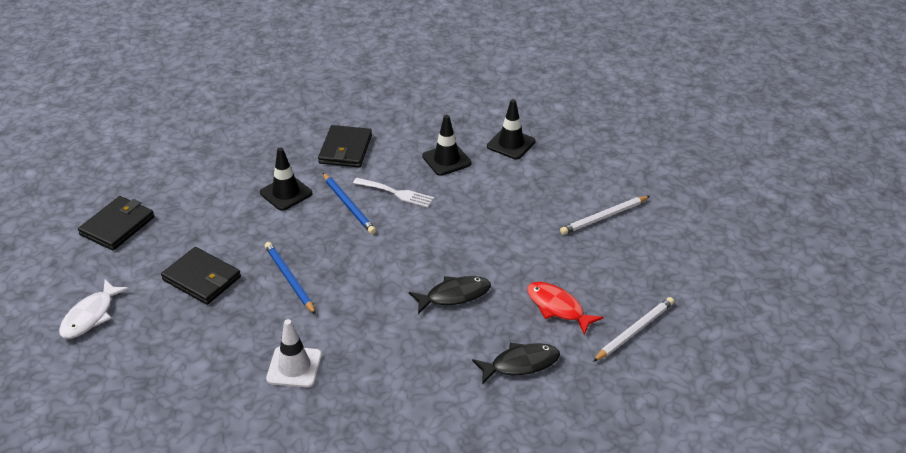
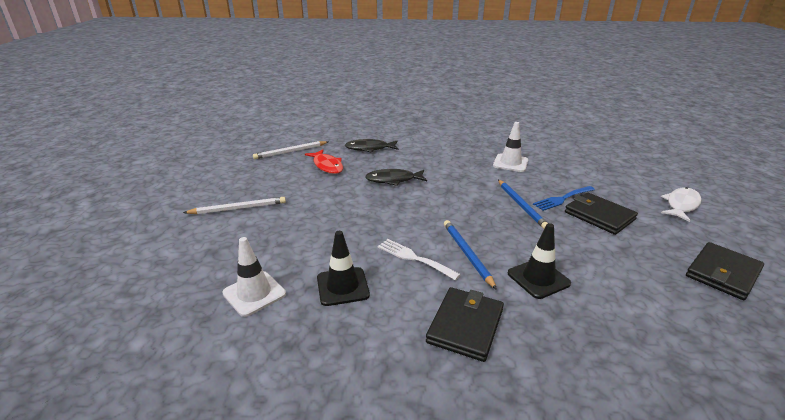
camera: 165 degrees left, 10 degrees down
black traffic cone [487,99,536,159] -> white traffic cone [222,237,286,317]
none -> blue fork [533,186,595,211]

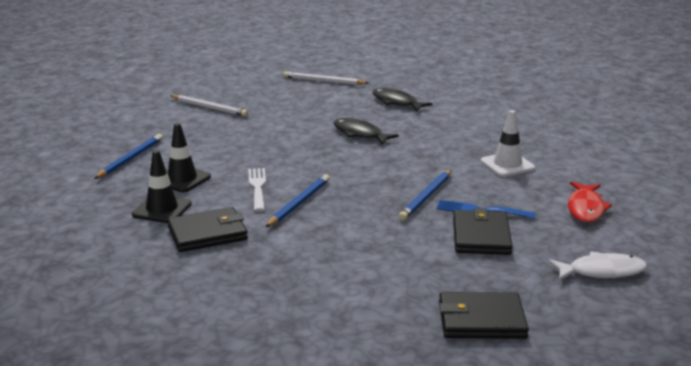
camera: 45 degrees right, 5 degrees down
white traffic cone [222,237,286,317] -> blue pencil [94,134,163,179]
red fish [305,149,343,174] -> red fish moved to [568,182,612,222]
black traffic cone [508,223,571,299] -> black traffic cone moved to [132,150,191,223]

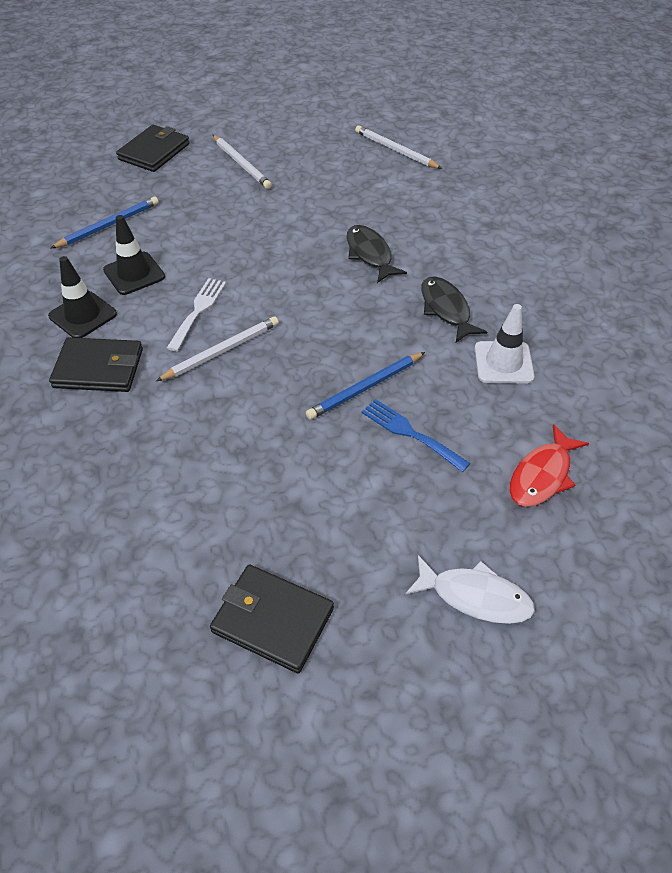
camera: 25 degrees right, 25 degrees up
blue pencil [266,174,330,227] -> white pencil [156,316,279,381]
black fish [373,88,432,111] -> black fish moved to [421,276,487,342]
black wallet [453,208,513,255] -> black wallet moved to [116,125,189,172]

